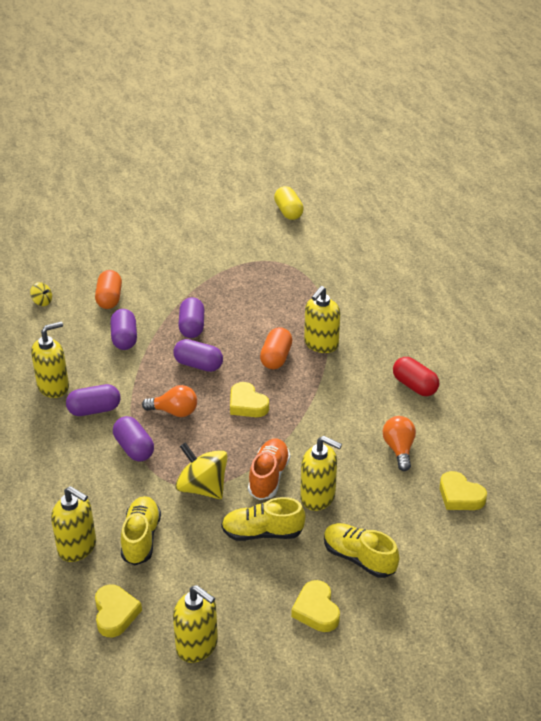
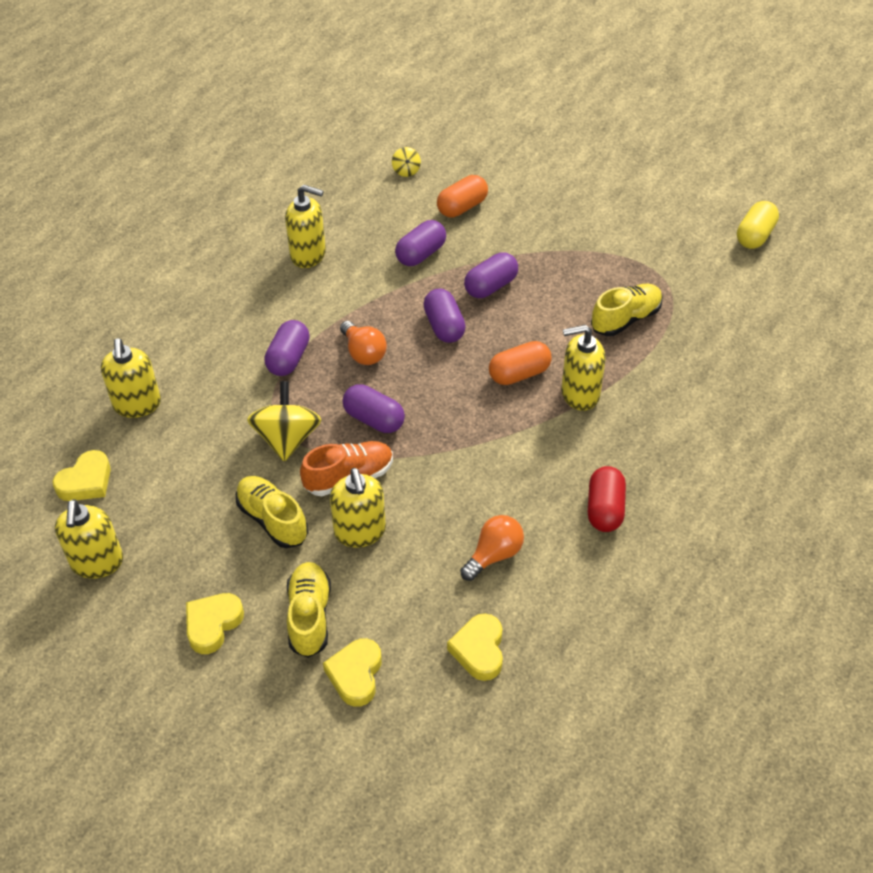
camera: 50 degrees right, 10 degrees up
purple capsule [66,384,121,416] -> purple capsule moved to [343,384,405,433]
yellow shoe [121,496,161,565] -> yellow shoe moved to [591,283,663,336]
yellow heart [230,382,269,417] -> yellow heart moved to [323,638,382,707]

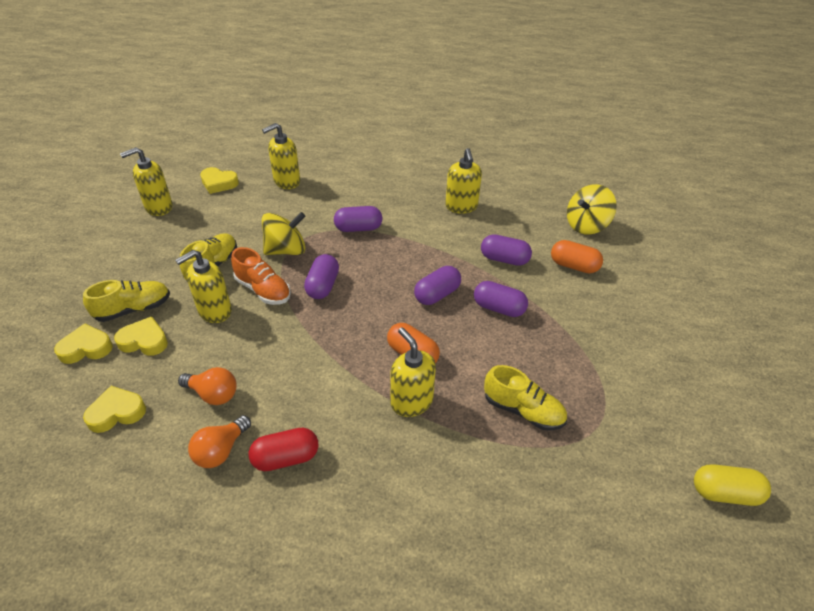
camera: 65 degrees right, 5 degrees down
yellow heart [186,593,244,654] -> yellow heart moved to [114,316,168,356]
orange light bulb [340,321,387,365] -> orange light bulb moved to [188,415,251,468]
yellow spinning top [392,147,421,177] -> yellow spinning top [567,184,617,234], size x2.07

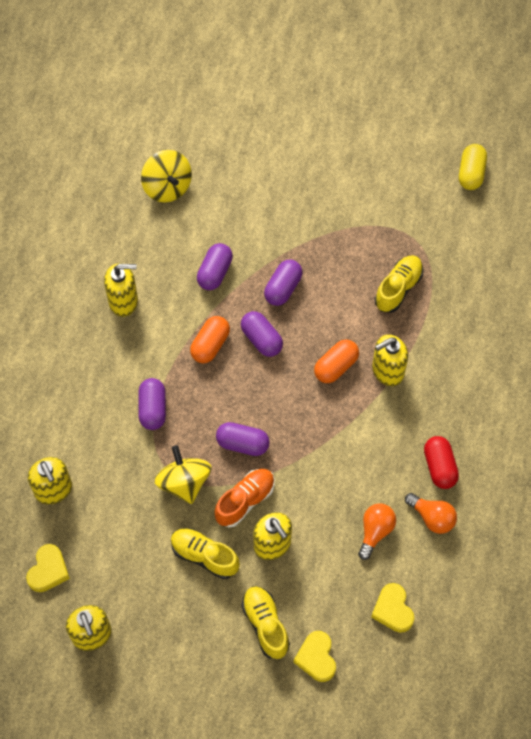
camera: 85 degrees left, 20 degrees up
yellow heart [114,316,168,356] -> none
orange capsule [551,240,603,274] -> orange capsule moved to [190,316,230,363]

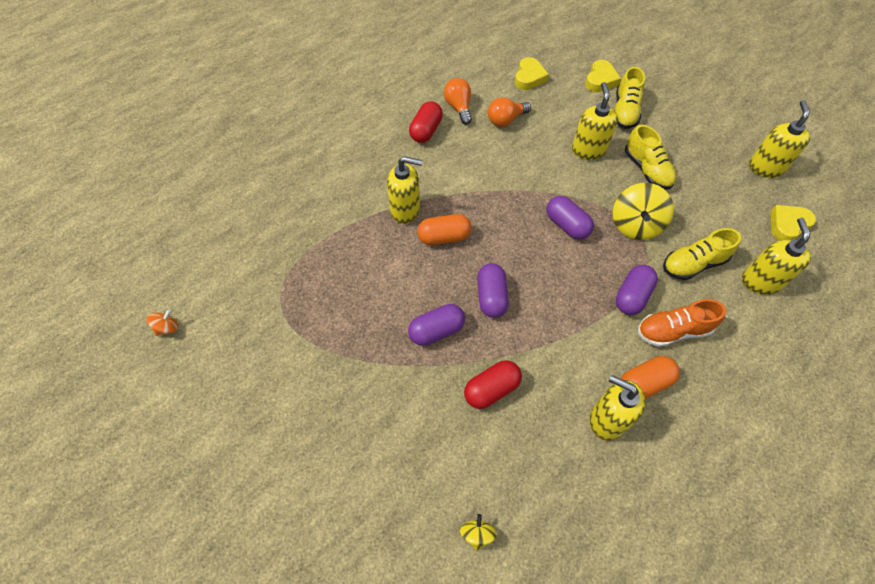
camera: 145 degrees left, 5 degrees down
yellow spinning top [141,150,192,202] -> yellow spinning top [460,514,497,551], size x0.48
orange capsule [190,316,230,363] -> orange capsule moved to [621,356,680,399]
purple capsule [197,243,233,290] -> red capsule [464,360,522,409]
orange shoe [214,469,274,528] -> orange shoe moved to [638,299,726,347]
yellow shoe [375,255,423,313] -> yellow shoe moved to [663,228,741,280]
yellow capsule [459,144,487,190] -> orange spinning top [147,310,178,336]

